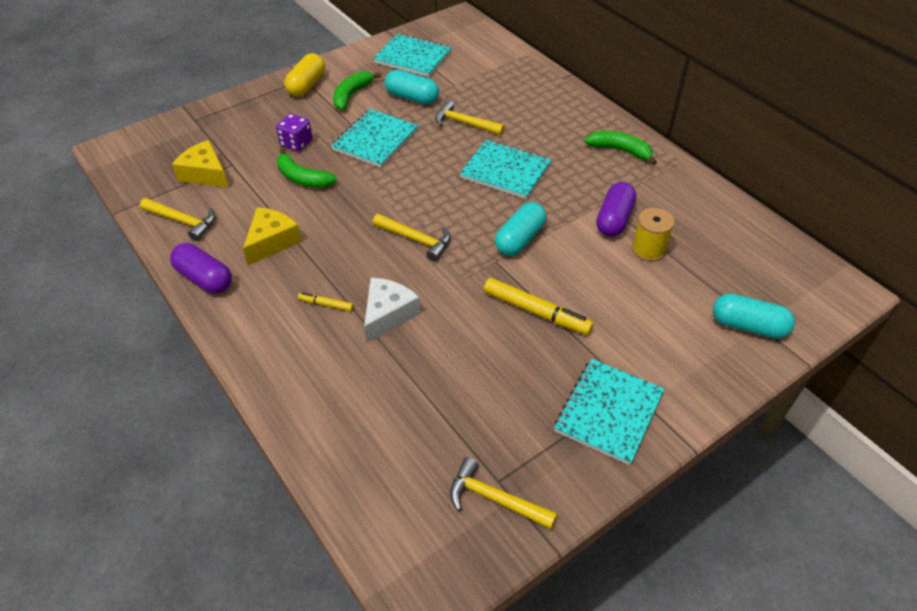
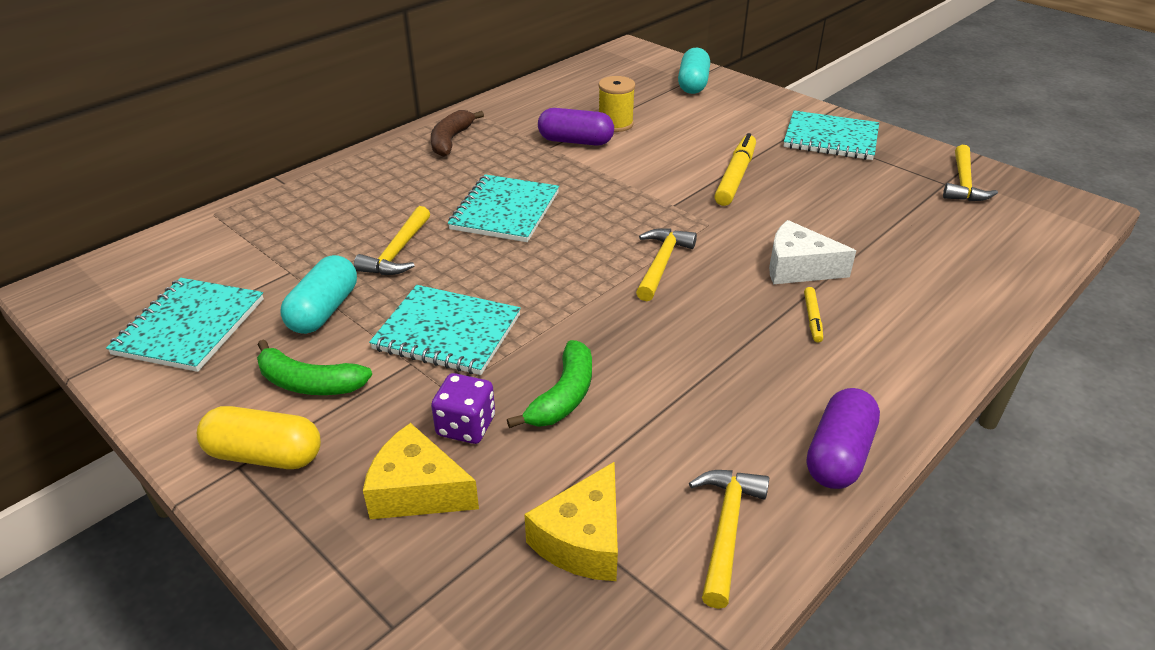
camera: 100 degrees left, 10 degrees down
yellow cheese [243,207,302,265] -> yellow cheese moved to [363,423,479,519]
turquoise capsule [495,202,546,256] -> none
green banana [585,131,657,165] -> brown banana [431,110,484,157]

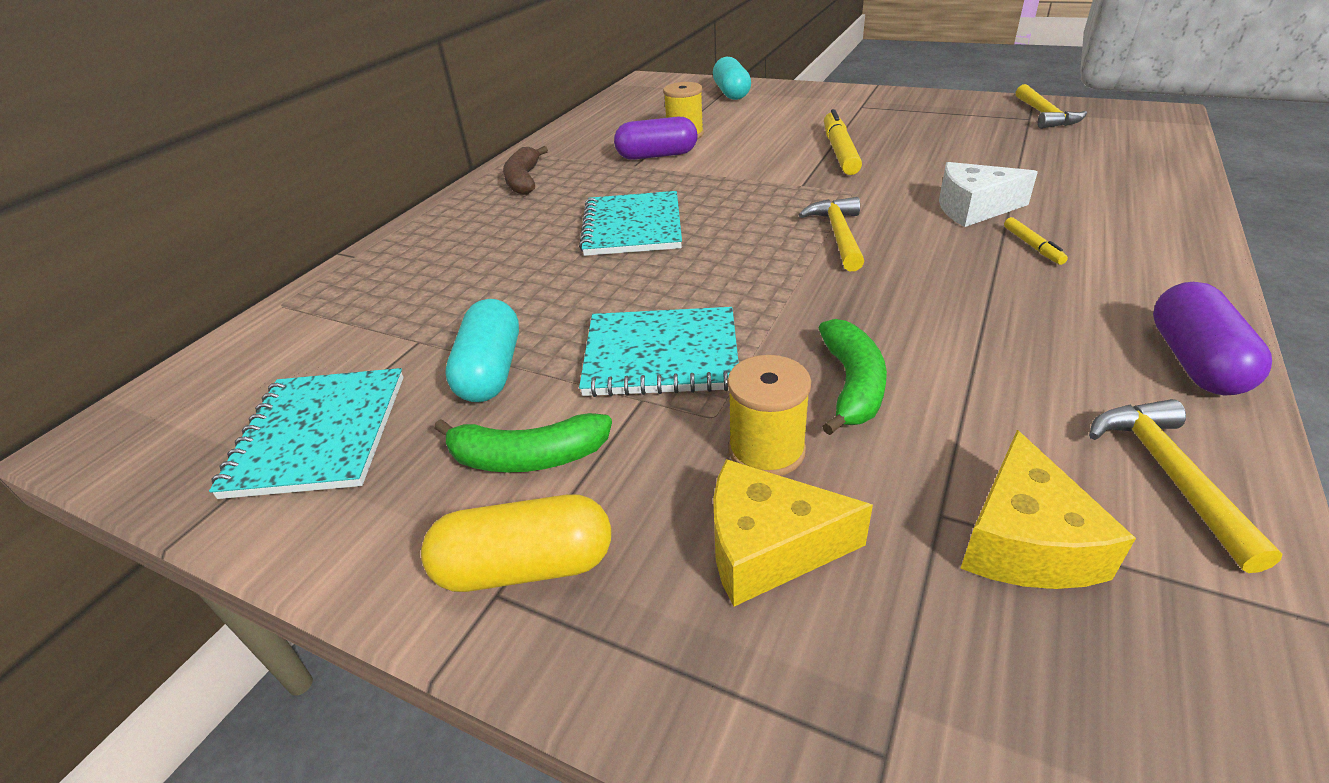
camera: 15 degrees left, 0 degrees up
yellow hammer [354,206,430,275] -> none
purple dice [431,373,495,444] -> yellow spool [727,355,811,476]
turquoise notebook [784,111,879,160] -> none

